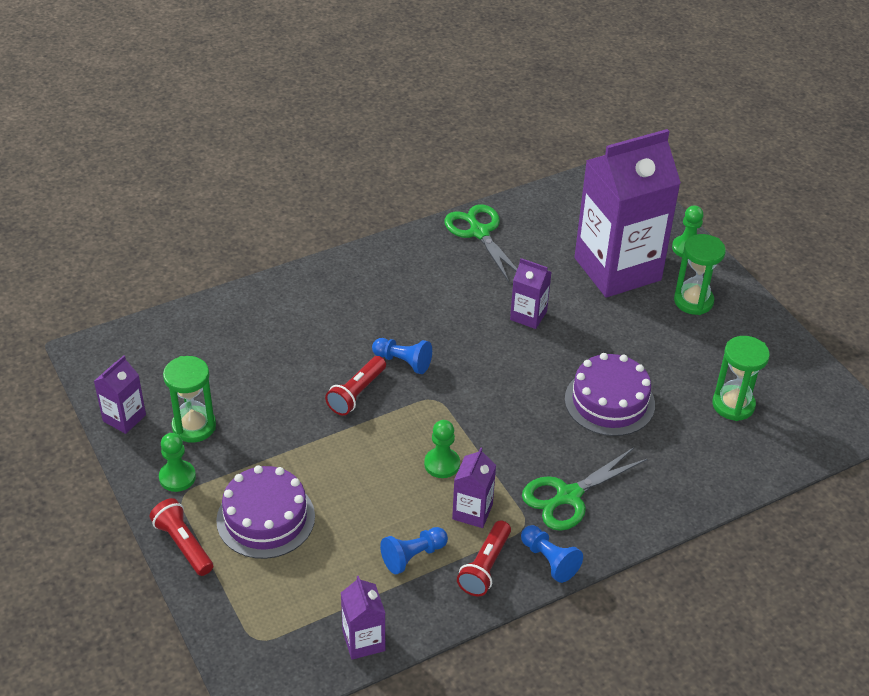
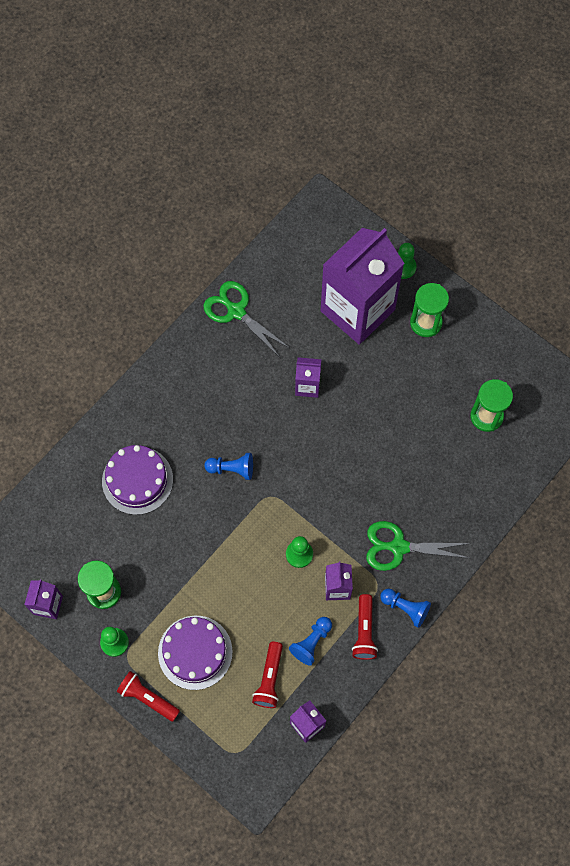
camera: 20 degrees left, 25 degrees up
red flashlight [325,356,386,416] -> red flashlight moved to [252,642,283,708]
green scissors [522,447,647,531] -> green scissors turned 60 degrees clockwise [366,521,471,571]
purple cake [565,353,655,436] -> purple cake moved to [102,445,173,515]

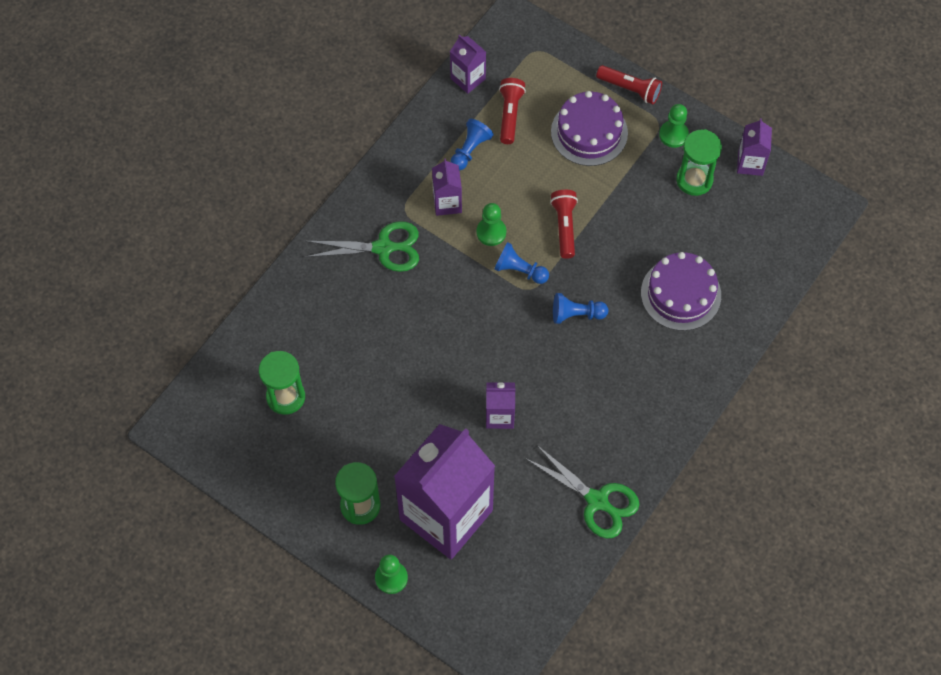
camera: 175 degrees right, 5 degrees down
red flashlight [352,594,378,660] -> red flashlight moved to [550,190,578,259]
blue pawn [380,589,431,628] -> blue pawn moved to [494,242,549,284]

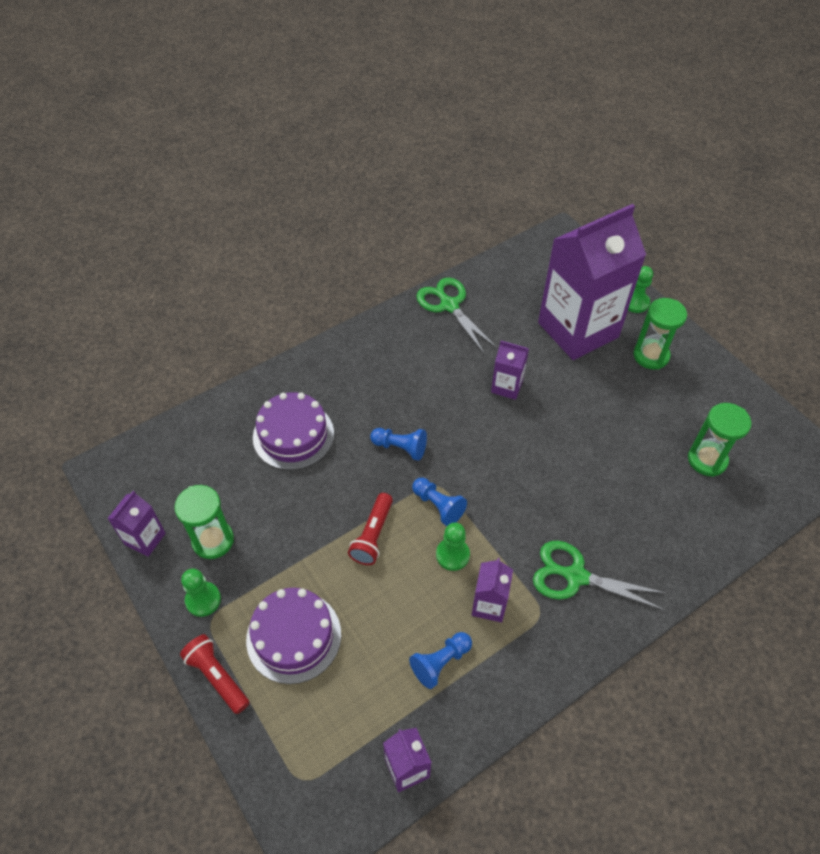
camera: 160 degrees left, 10 degrees down
red flashlight [499,78,526,144] -> none

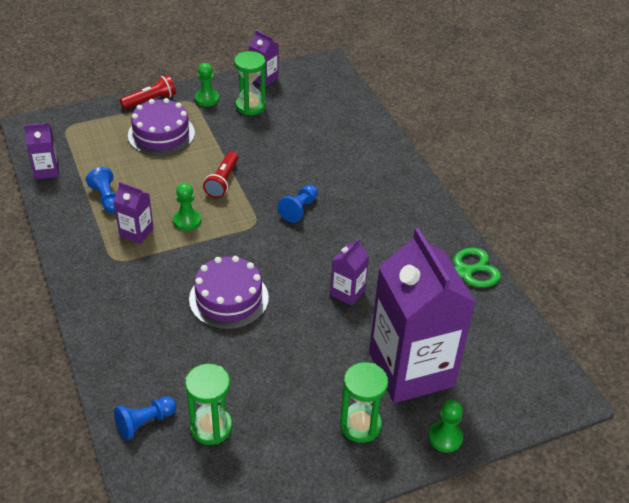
camera: 100 degrees right, 10 degrees down
purple cake [253,392,334,470] -> purple cake moved to [189,256,269,329]
red flashlight [348,493,393,565] -> red flashlight turned 105 degrees counterclockwise [203,151,238,198]
blue pawn [412,477,467,526] -> blue pawn moved to [114,396,176,440]
green scissors [533,541,668,611] -> none

